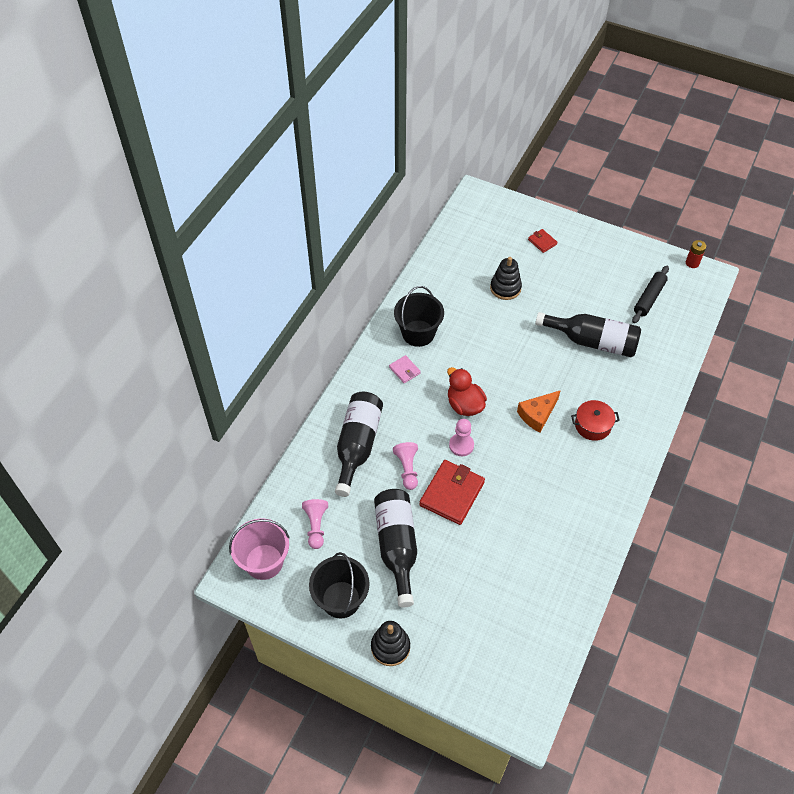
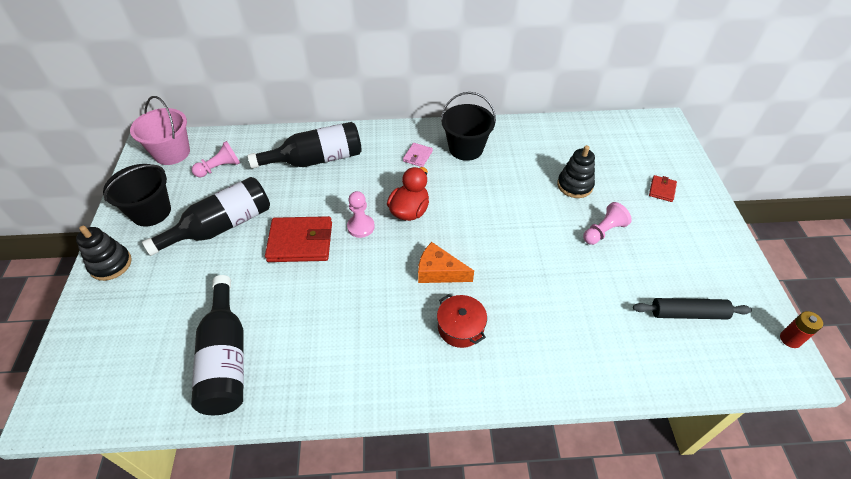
camera: 60 degrees right, 5 degrees down
pink pawn [393,442,418,490] -> pink pawn moved to [583,202,632,245]
black bottle [535,312,641,357] -> black bottle moved to [191,275,244,415]

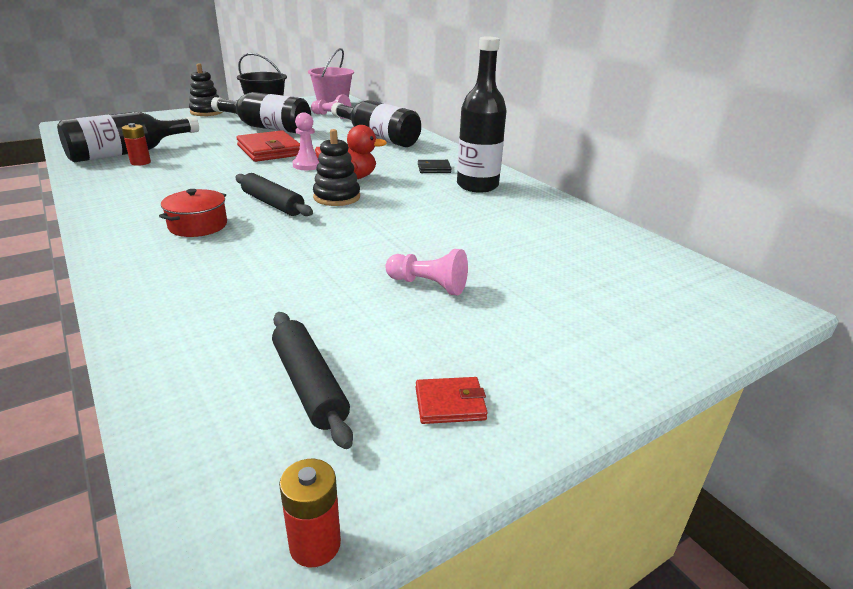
camera: 60 degrees right, 20 degrees down
pink wallet [403,143,433,167] -> black wallet [418,160,452,173]
orange cheese [418,242,474,283] -> black rolling pin [235,173,313,216]
black bucket [441,92,496,161] -> black bottle [457,37,507,193]
black stacking toy [557,145,595,198] -> black stacking toy moved to [313,129,360,206]
red wallet [649,175,677,202] -> red wallet moved to [416,377,488,424]
none -> red battery [122,123,151,166]

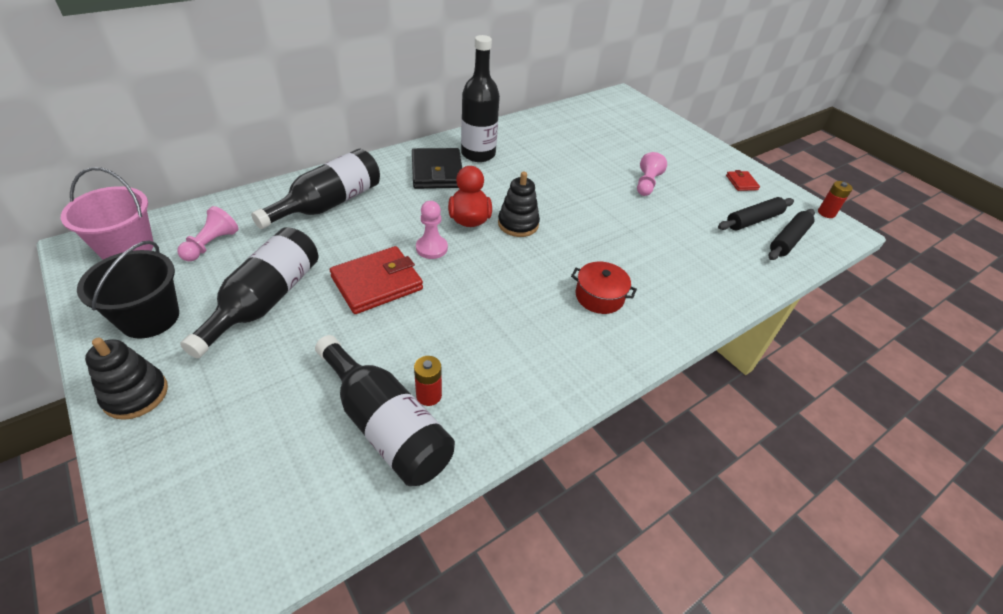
camera: 95 degrees left, 15 degrees up
black rolling pin [235,173,313,216] -> black rolling pin moved to [769,209,815,260]
black wallet [418,160,452,173] -> black wallet [412,148,462,189], size x2.02

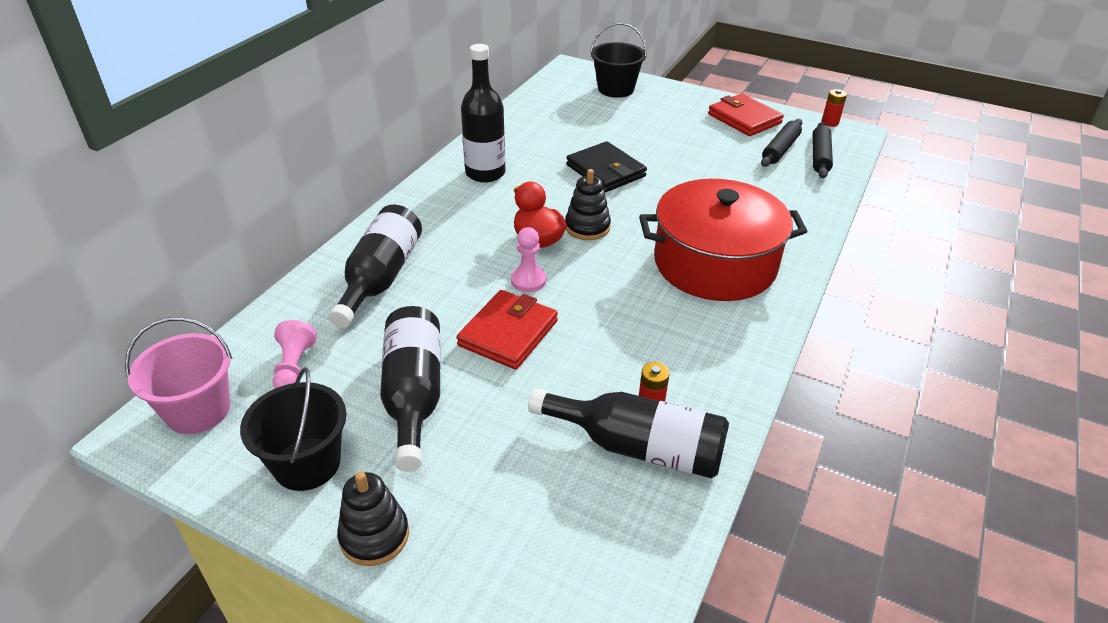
camera: 25 degrees left, 5 degrees down
black wallet [412,148,462,189] -> black wallet moved to [566,141,647,192]
red pot [571,262,637,314] -> red pot [639,179,807,301], size x2.40
pink pawn [637,152,667,196] -> none
red wallet [726,170,760,191] -> red wallet [708,94,784,136], size x2.02
none -> black bucket [590,23,647,98]

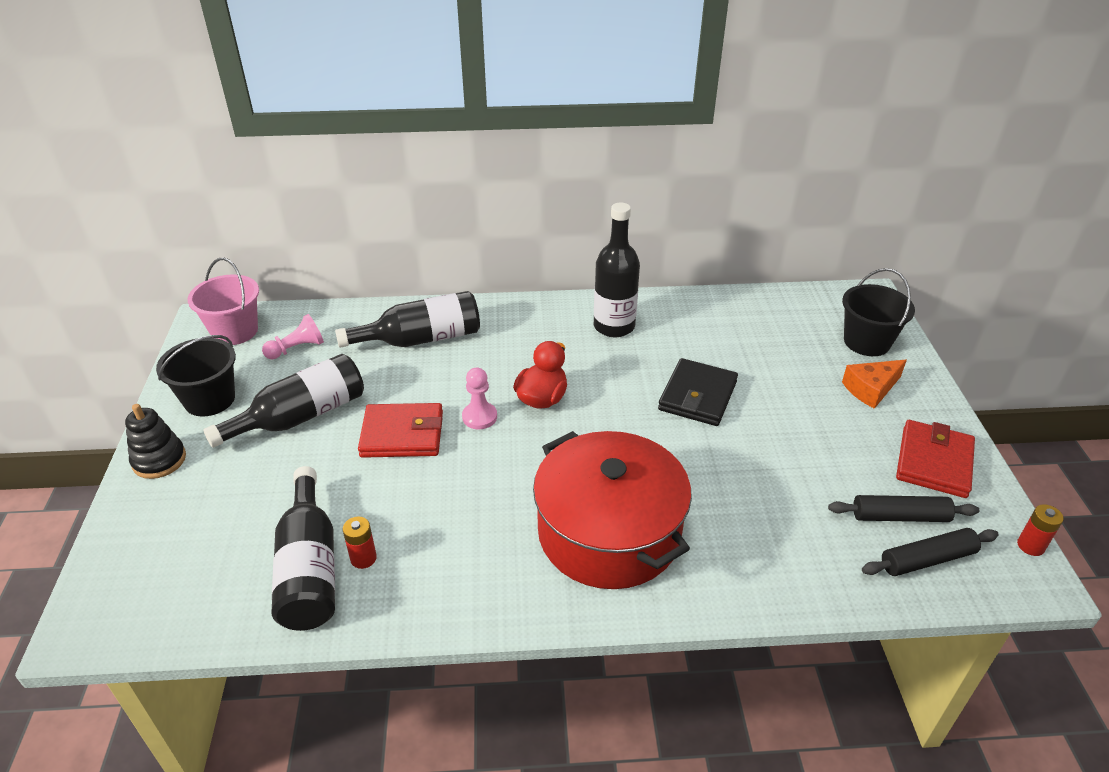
camera: 60 degrees right, 0 degrees up
black stacking toy [565,169,611,240] -> none
none -> orange cheese [842,360,907,409]

